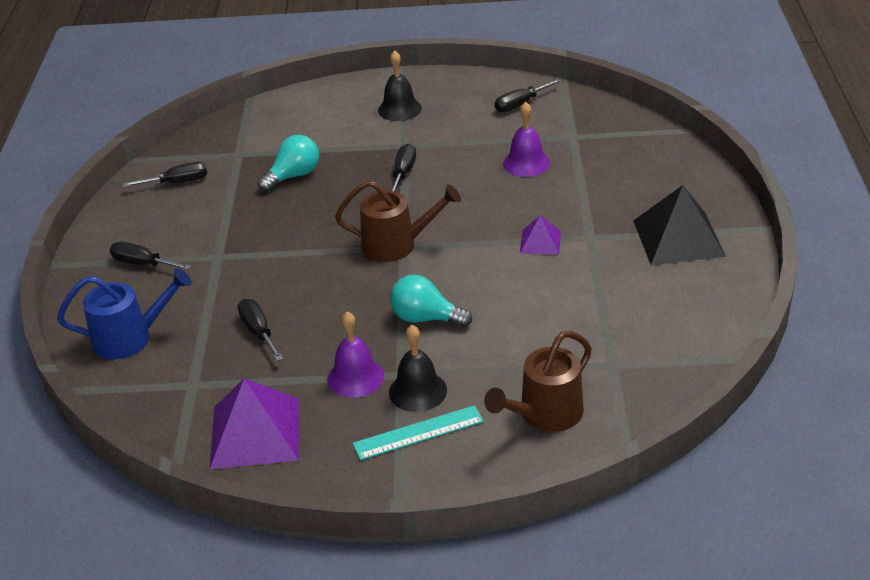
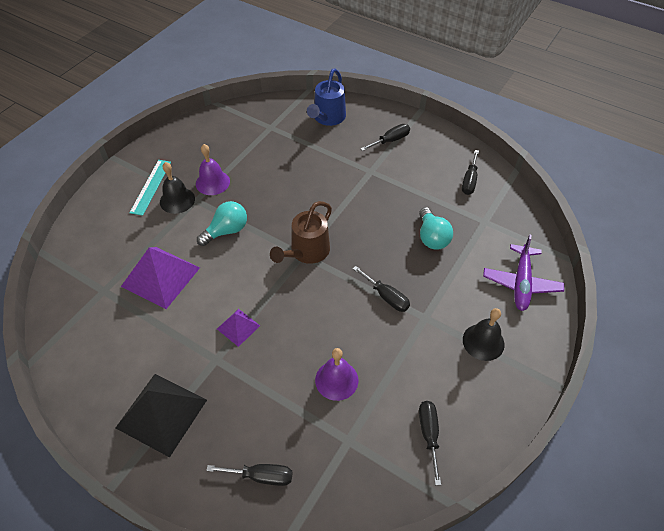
camera: 120 degrees right, 15 degrees up
purple pyramid [210,378,299,469] -> purple pyramid moved to [121,247,200,309]
black screwdriver [238,299,283,361] -> black screwdriver moved to [206,464,293,486]
brown watering can [484,331,592,432] -> none
none -> purple plane [483,234,564,311]

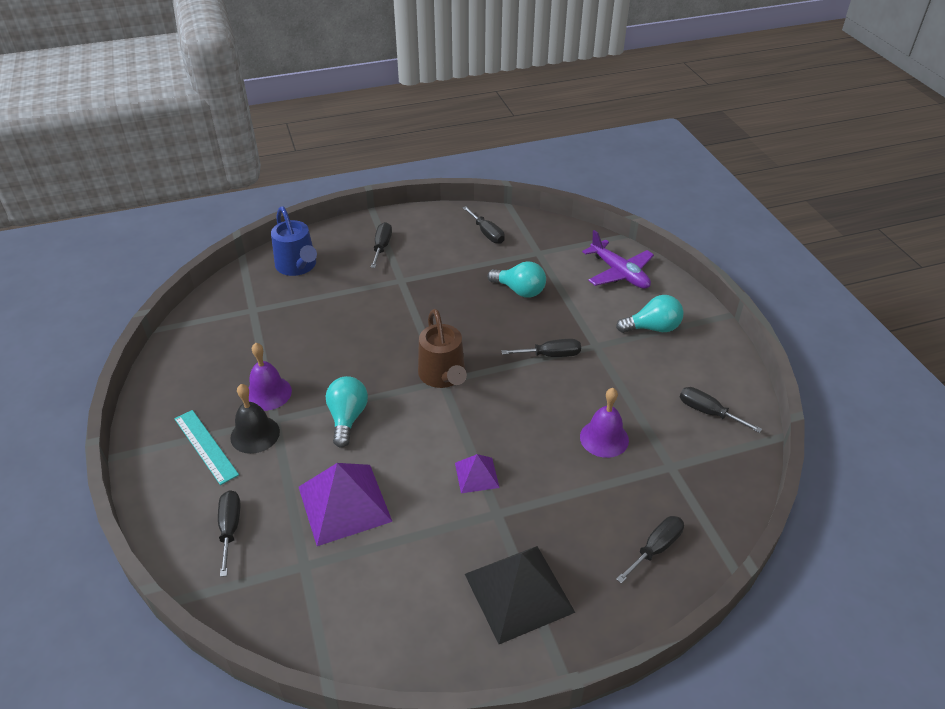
camera: 50 degrees left, 10 degrees down
black bell [463,308,504,361] -> turquoise light bulb [616,295,684,333]
none -> black screwdriver [218,490,240,577]

